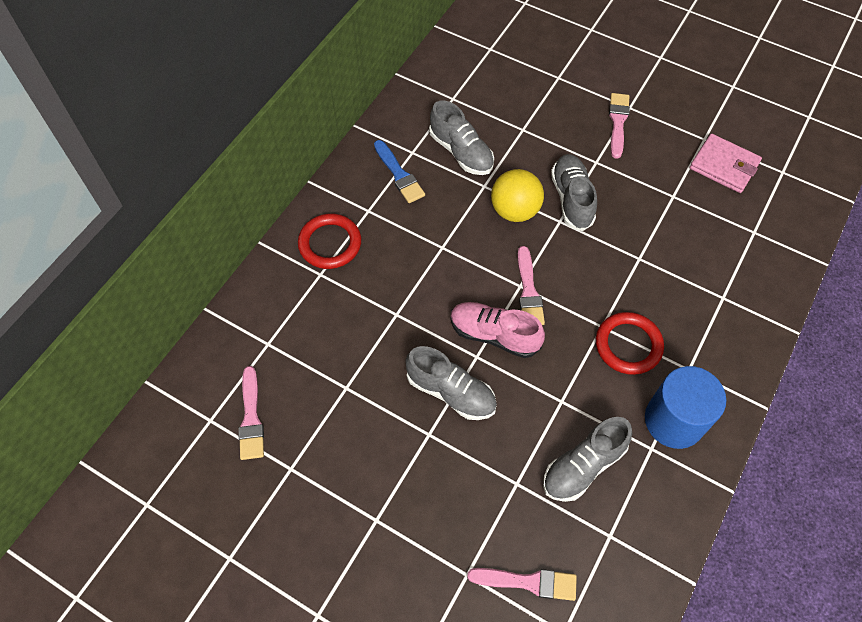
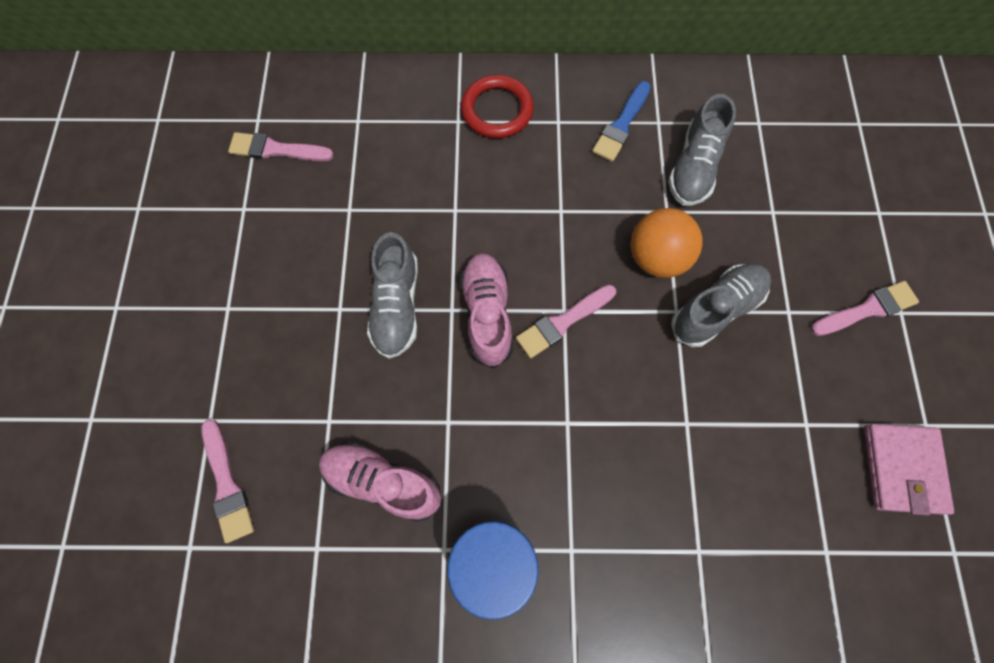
camera: 60 degrees right, 10 degrees up
pink brush [238,366,264,460] -> pink brush turned 45 degrees clockwise [228,132,334,161]
yellow ball [491,169,544,222] -> orange ball [631,208,703,278]
grey shoe [543,417,632,502] -> pink shoe [319,442,442,522]
red ring [596,312,664,375] -> none

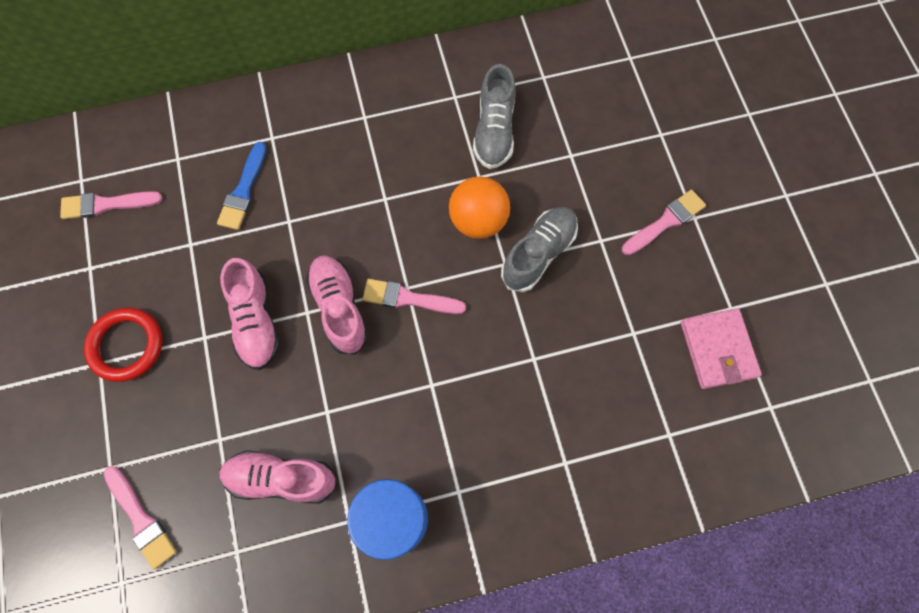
camera: 15 degrees left, 0 degrees up
grey shoe [367,232,418,359] -> pink shoe [220,258,280,370]
red ring [461,75,534,138] -> red ring moved to [84,308,163,382]
pink brush [516,285,616,358] -> pink brush turned 60 degrees clockwise [362,279,466,314]
blue brush [592,81,651,162] -> blue brush moved to [217,142,267,230]

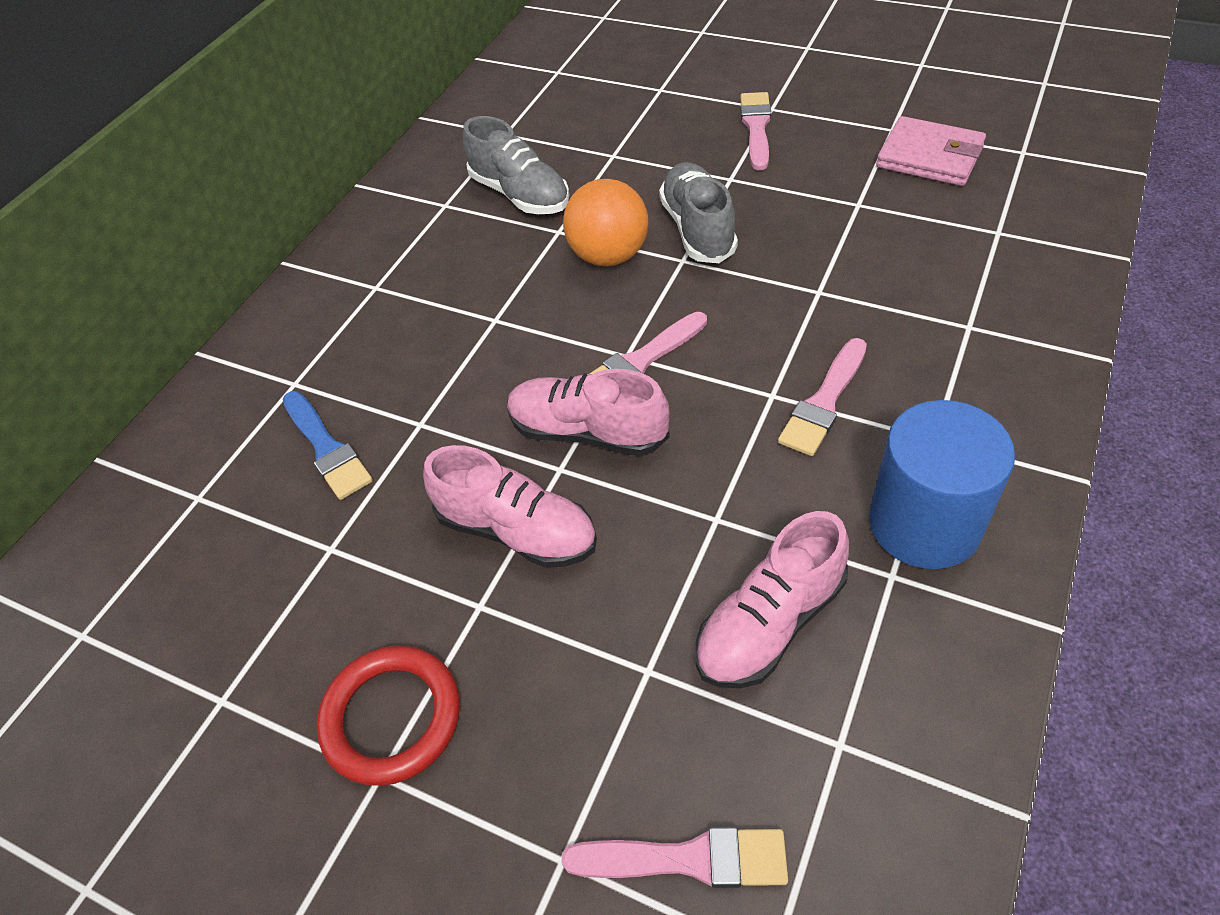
camera: 45 degrees left, 20 degrees down
pink brush [60,191,163,219] -> pink brush moved to [778,338,867,456]

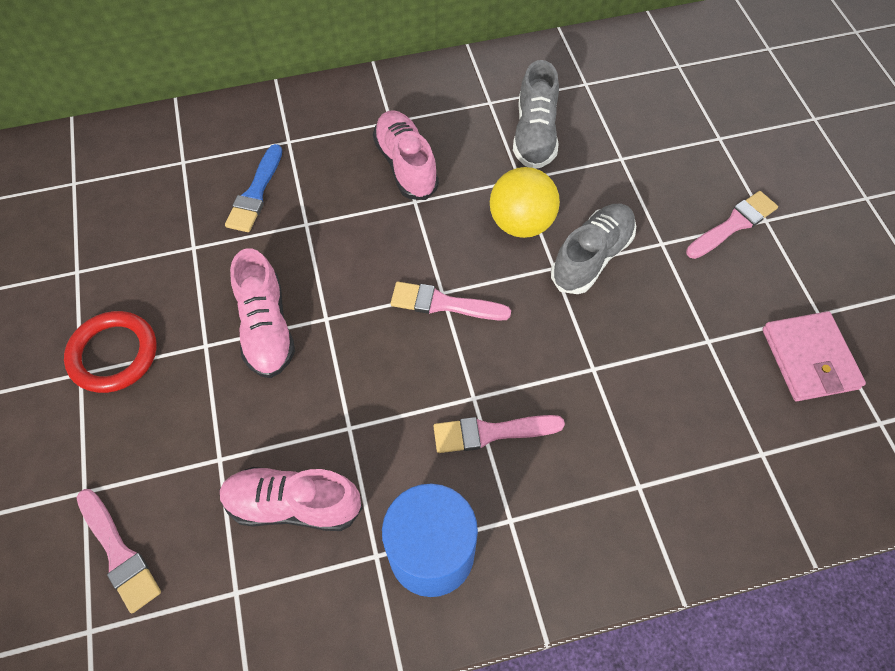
camera: 45 degrees right, 10 degrees up
pink shoe [507,369,670,456] -> pink shoe moved to [373,110,439,200]
orange ball [563,179,648,267] -> yellow ball [490,167,560,238]

